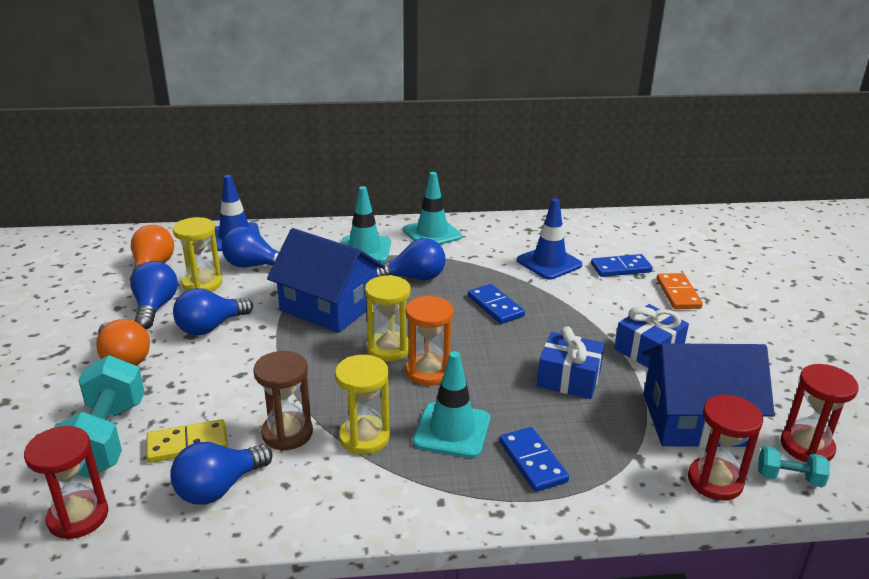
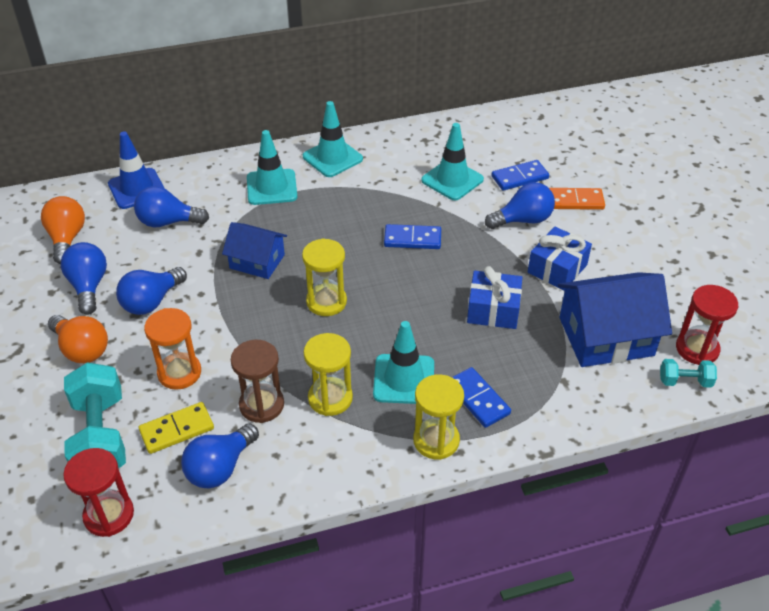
camera: 10 degrees left, 15 degrees up
yellow hourglass [173,217,223,292] -> yellow hourglass moved to [413,374,464,460]
blue house [267,228,385,333] -> blue house [222,222,287,279], size x0.61
blue light bulb [377,238,446,280] -> blue light bulb moved to [485,182,555,229]
orange hourglass [406,296,453,386] -> orange hourglass moved to [144,308,201,390]
blue domino [468,284,525,324] -> blue domino turned 45 degrees counterclockwise [384,224,441,249]
blue traffic cone [517,198,582,280] -> turquoise traffic cone [421,123,484,200]
orange domino [657,273,703,309] -> orange domino turned 75 degrees counterclockwise [549,188,605,210]
red hourglass [688,394,763,500] -> none

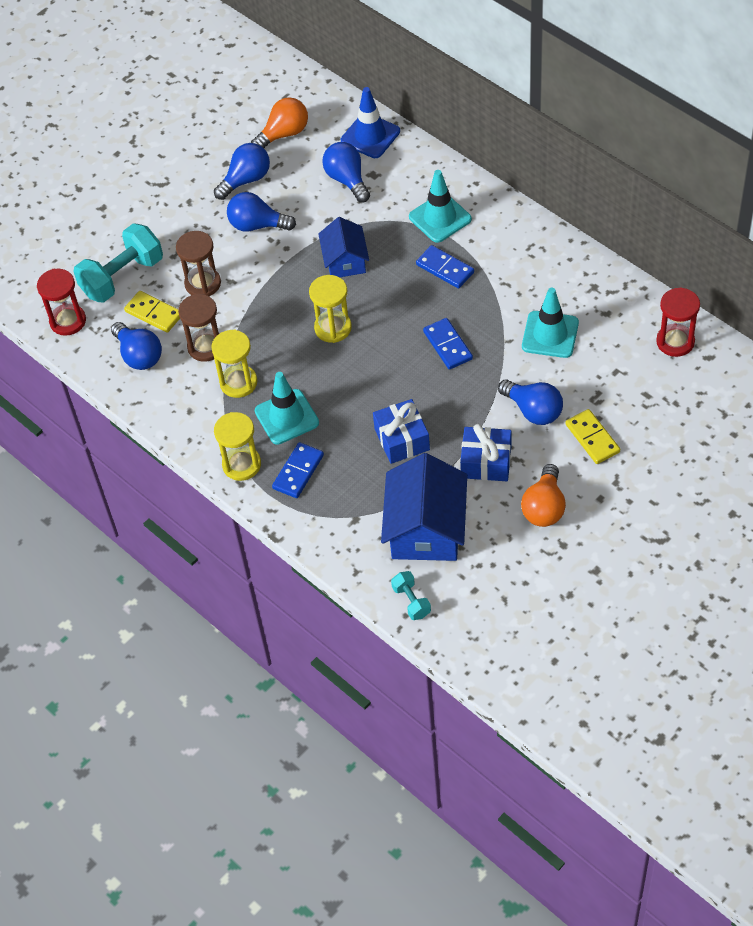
camera: 65 degrees right, 10 degrees up
orange light bulb [48,315,108,363] -> orange light bulb moved to [521,464,566,527]
orange hourglass [144,308,201,390] -> brown hourglass [176,231,221,296]
blue light bulb [181,423,259,489] -> blue light bulb turned 135 degrees counterclockwise [111,322,162,370]
turquoise traffic cone [303,101,363,177] -> none
blue domino [491,160,549,191] -> blue domino moved to [416,245,474,288]
orange domino [549,188,605,210] -> yellow domino [565,409,620,464]
blue house [558,272,672,367] -> blue house turned 45 degrees clockwise [381,453,467,561]
red hourglass [676,285,738,365] -> red hourglass moved to [656,287,700,357]

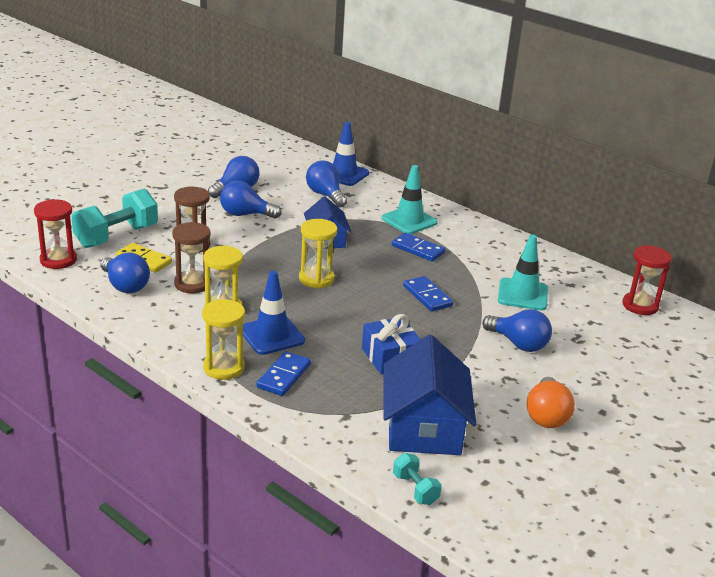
camera: 10 degrees left, 25 degrees down
orange light bulb [251,97,308,148] -> none
turquoise traffic cone [255,372,319,445] -> blue traffic cone [243,271,305,355]
blue gift [460,424,512,481] -> none
yellow domino [565,409,620,464] -> none

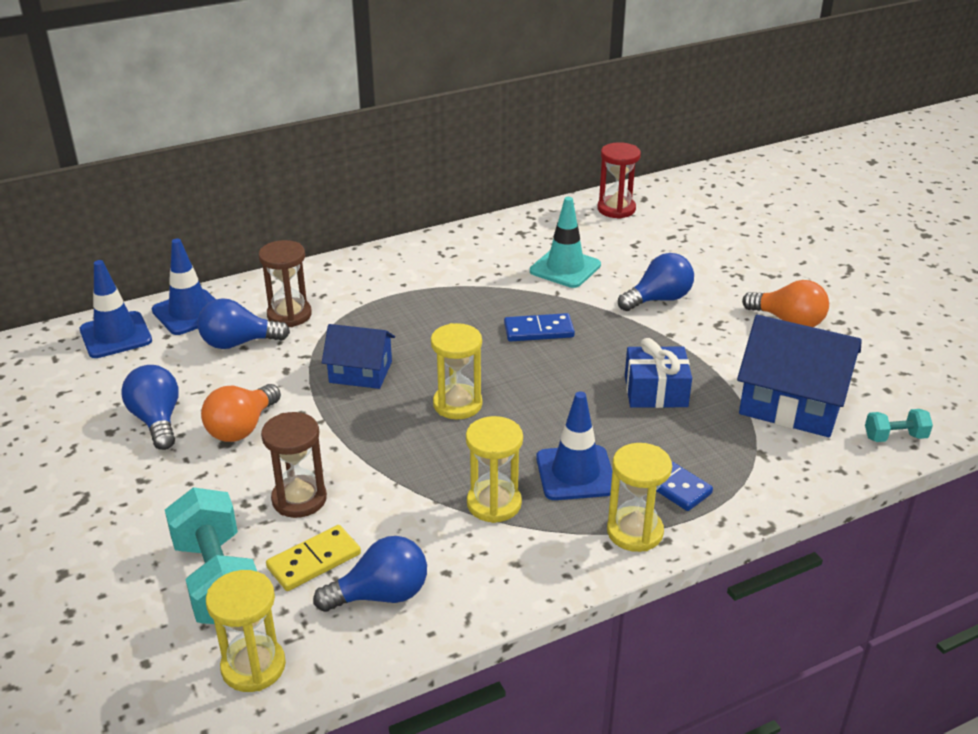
camera: 65 degrees left, 5 degrees up
red hourglass [34,199,77,269] -> yellow hourglass [206,570,286,692]
brown hourglass [172,222,211,293] -> brown hourglass moved to [259,240,312,327]
blue light bulb [220,181,282,219] -> orange light bulb [201,384,281,442]
turquoise traffic cone [382,165,438,234] -> none
blue domino [392,233,445,262] -> none
none -> blue traffic cone [80,260,152,358]

